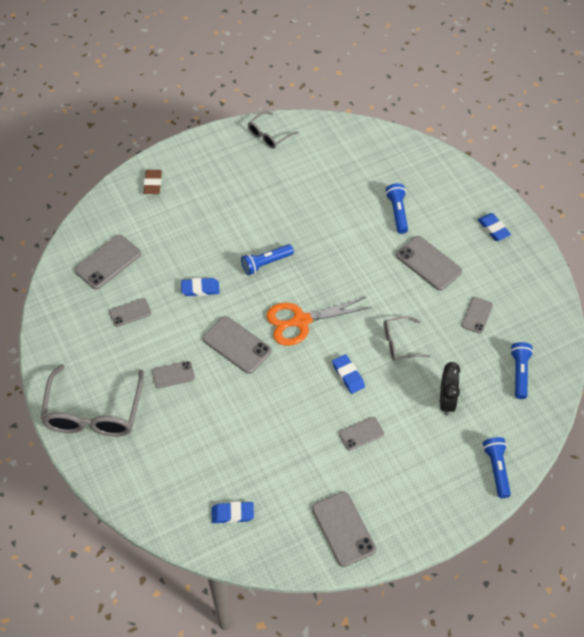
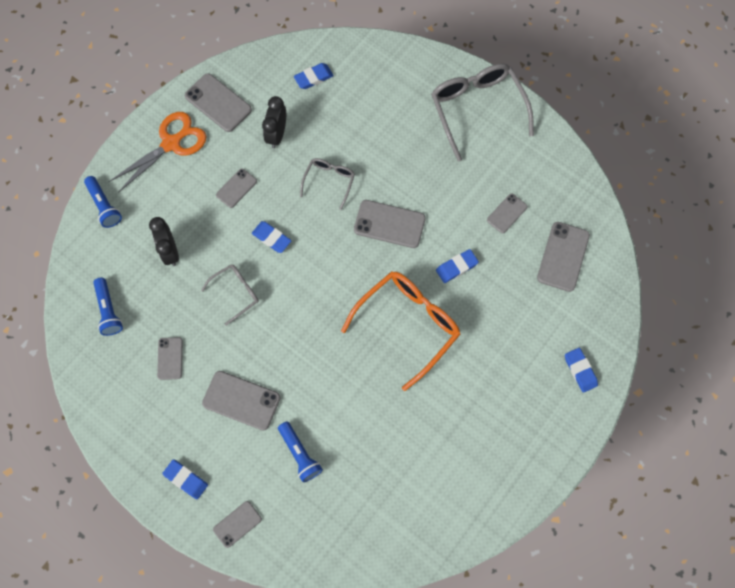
camera: 155 degrees right, 15 degrees up
brown eraser [144,170,162,194] -> blue eraser [565,348,598,393]
grey phone [152,361,195,388] -> grey phone moved to [213,501,262,548]
blue flashlight [241,244,294,275] -> orange glasses [341,271,461,391]
grey glasses [248,111,299,149] -> grey glasses moved to [300,158,355,210]
orange scissors [266,297,372,346] -> orange scissors moved to [109,112,207,193]
none -> black clock [262,96,286,148]

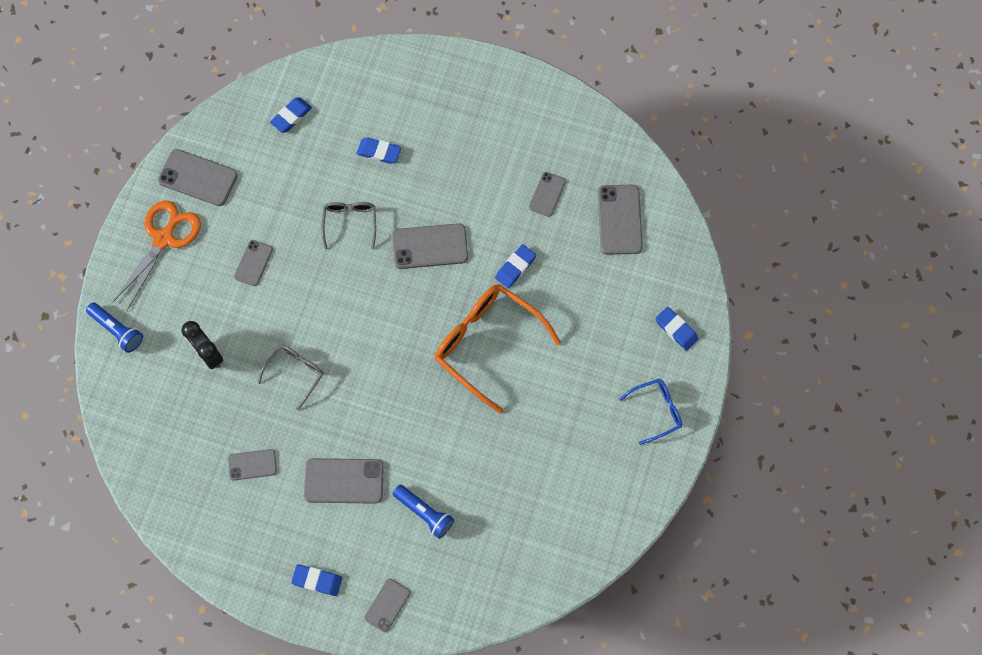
camera: 20 degrees left, 0 degrees up
blue flashlight [93,278,123,336] -> none
grey phone [157,337,183,380] -> grey phone turned 75 degrees counterclockwise [228,449,277,480]
blue eraser [252,221,291,253] -> blue eraser moved to [357,137,401,164]
black clock [262,96,286,148] -> none
orange glasses [341,271,461,391] -> orange glasses turned 75 degrees counterclockwise [435,284,561,414]
grey glasses [431,63,534,161] -> none
none -> blue glasses [619,379,682,445]

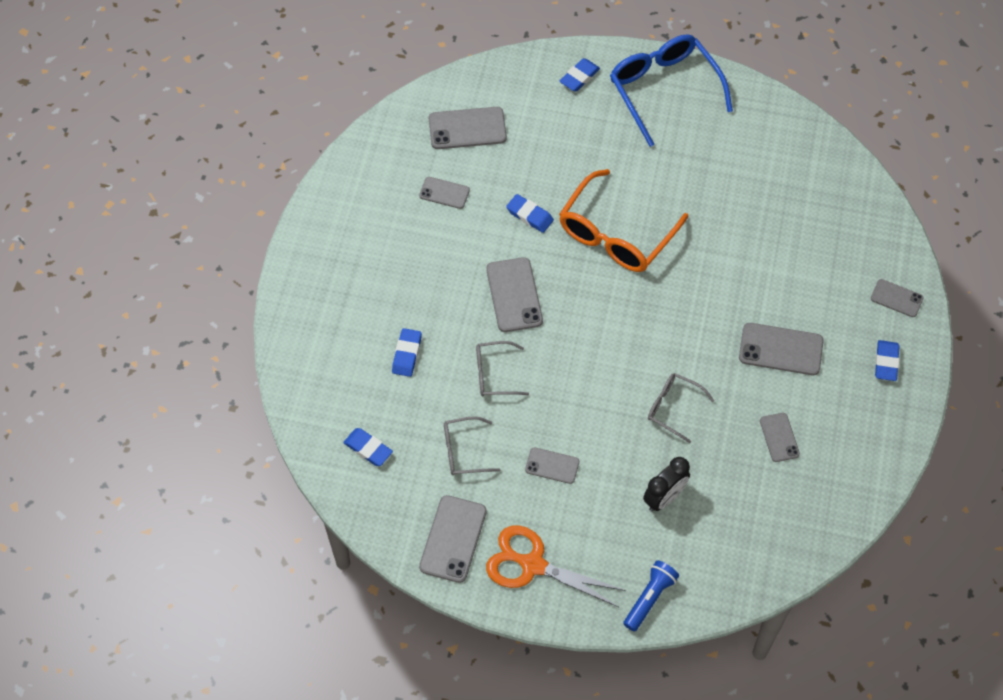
camera: 95 degrees left, 10 degrees down
grey phone [304,458,384,504] -> grey phone turned 75 degrees counterclockwise [739,323,824,375]
blue flashlight [393,485,454,539] -> none
blue glasses [619,379,682,445] -> blue glasses [610,34,733,147], size x1.90
none -> grey glasses [444,416,500,475]

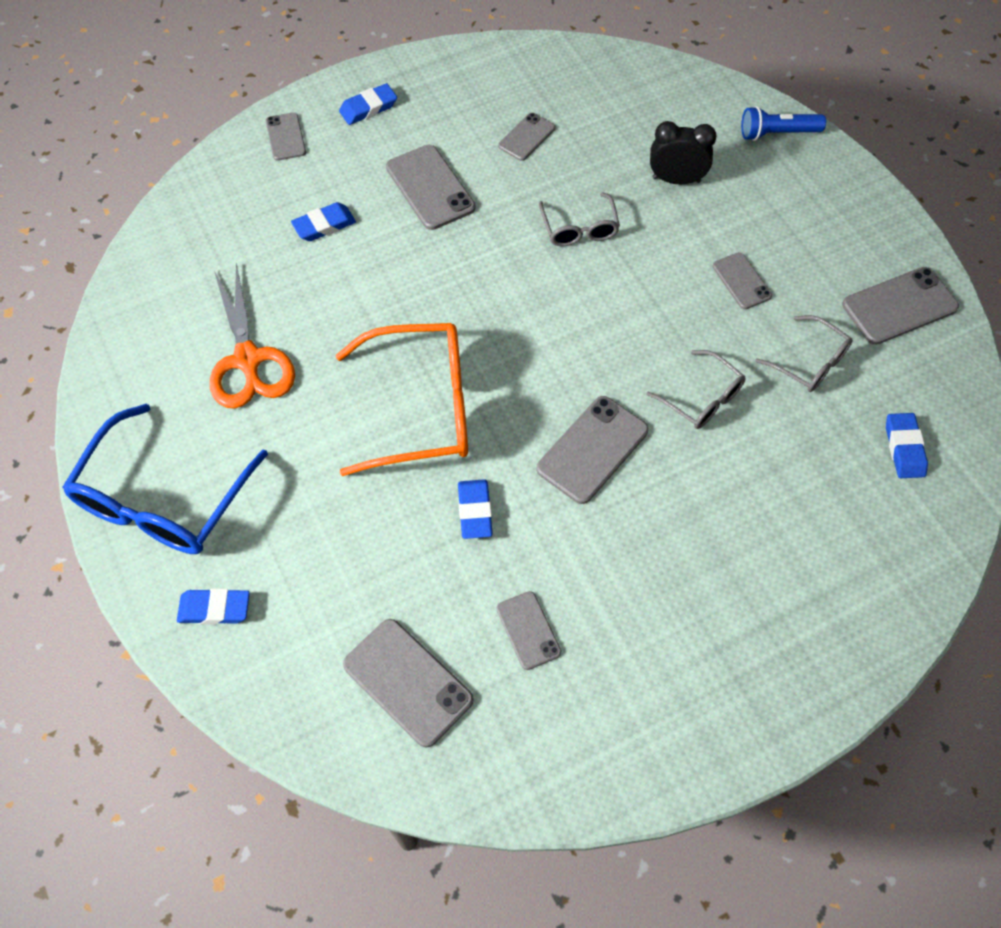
camera: 130 degrees left, 0 degrees up
blue eraser [392,328,422,377] -> blue eraser moved to [291,202,356,241]
orange scissors [486,525,626,607] -> orange scissors moved to [210,263,295,409]

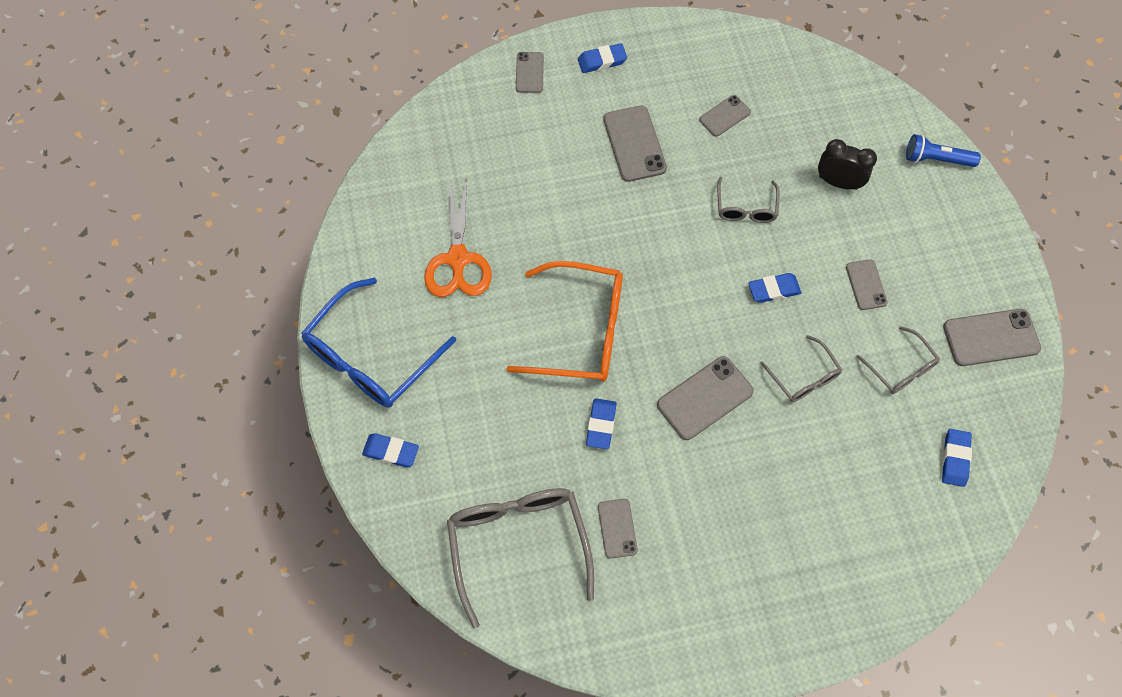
camera: 15 degrees right, 5 degrees up
blue eraser [291,202,356,241] -> blue eraser moved to [748,273,801,303]
grey phone [343,619,474,748] -> grey glasses [447,488,594,629]

